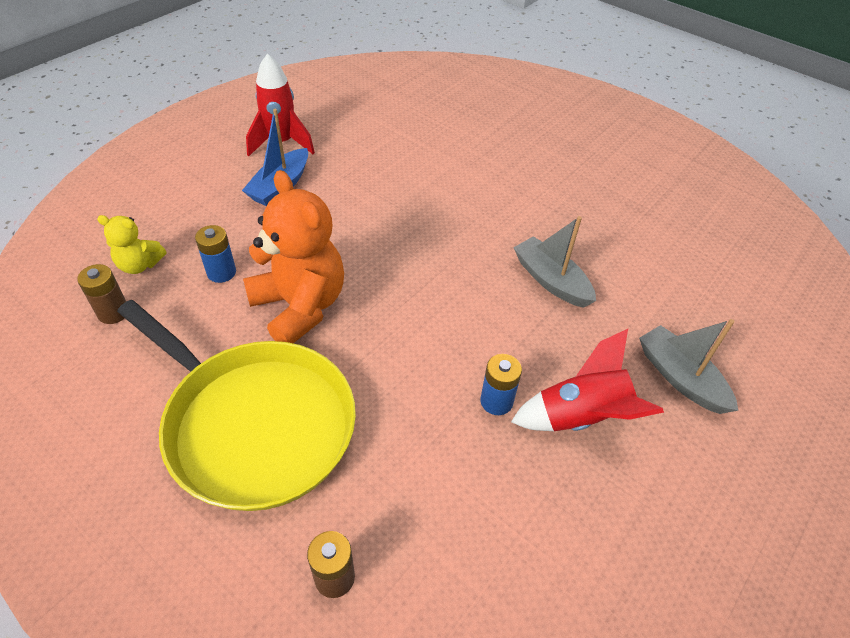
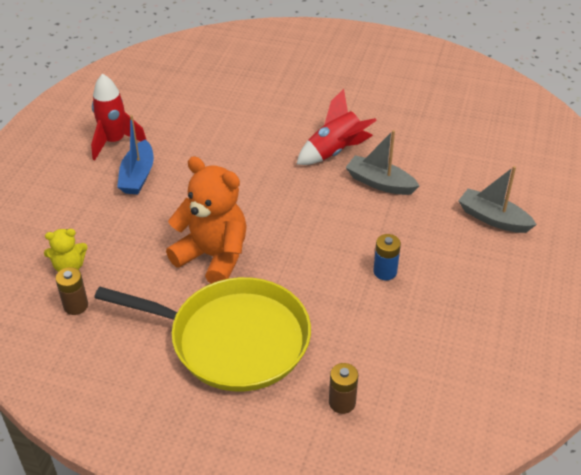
camera: 20 degrees left, 5 degrees down
blue battery [195,225,236,283] -> none
red rocket [511,329,664,431] -> red rocket moved to [296,89,377,165]

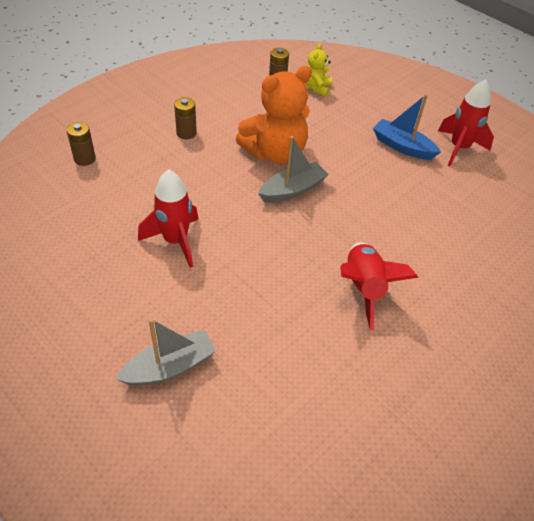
camera: 115 degrees right, 5 degrees up
yellow pan [94,277,311,391] -> brown battery [174,97,197,139]
grey boat [345,130,419,195] -> grey boat moved to [258,136,329,202]
blue battery [373,234,401,280] -> red rocket [138,169,199,268]

